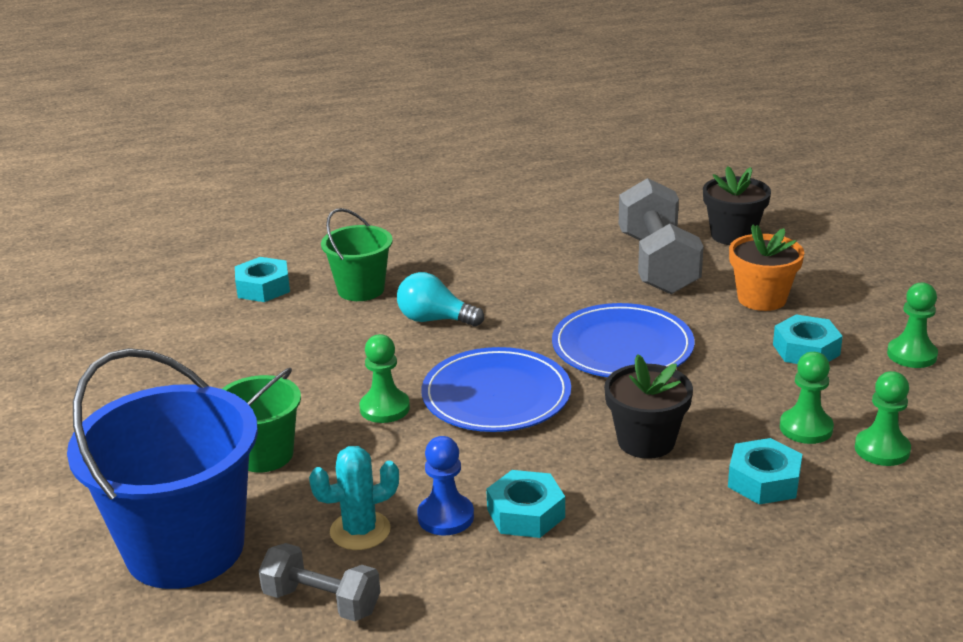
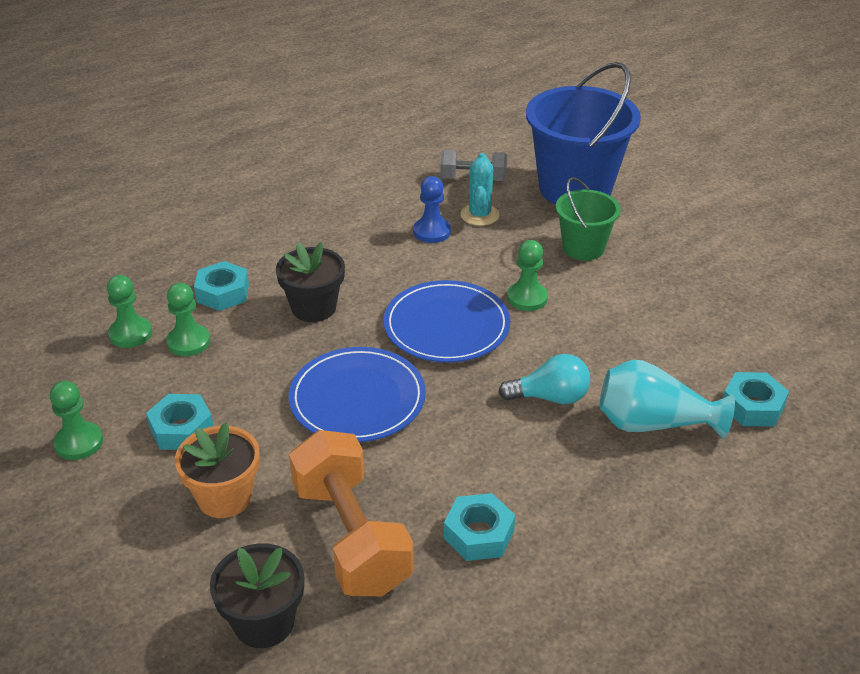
camera: 160 degrees right, 10 degrees up
turquoise cactus [309,446,399,550] -> turquoise cactus turned 45 degrees counterclockwise [460,153,500,226]
green bucket [321,208,393,301] -> turquoise vase [600,360,735,439]
turquoise nut [486,470,565,538] -> turquoise nut moved to [444,493,515,561]
grey dumbbell [619,178,704,294] -> orange dumbbell [289,430,414,596]

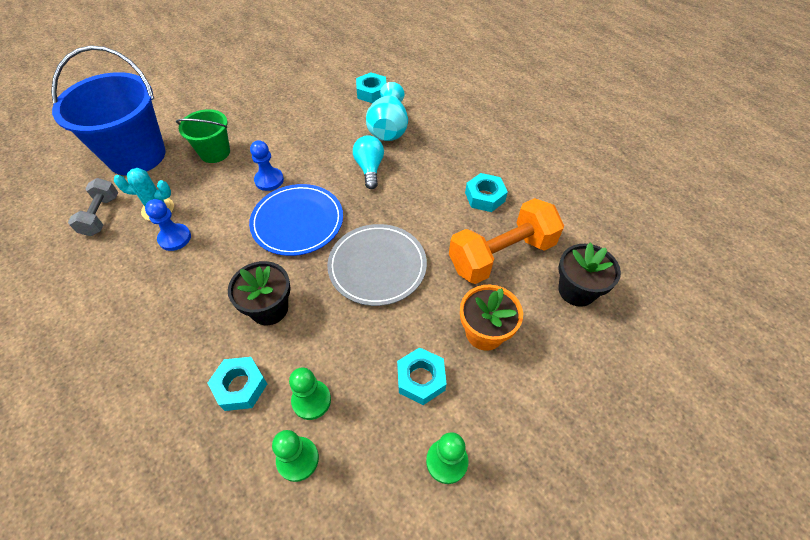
camera: 95 degrees left, 15 degrees up
blue plate [289,347,426,442] -> grey plate [327,224,427,306]
green pawn [507,240,548,311] -> blue pawn [250,140,284,191]

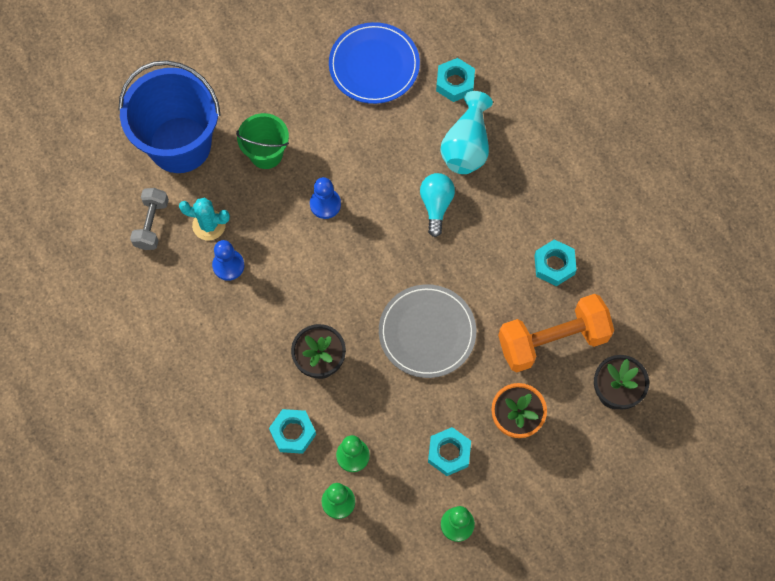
camera: 10 degrees right, 15 degrees up
blue plate [249,184,343,256] -> blue plate moved to [329,22,420,104]

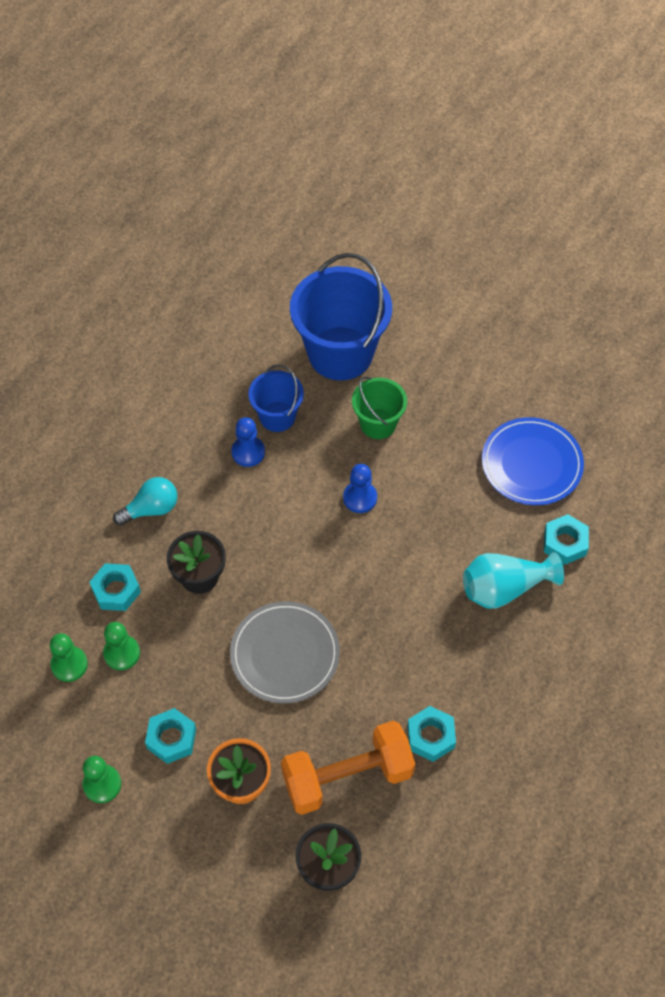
camera: 60 degrees right, 10 degrees down
grey dumbbell [130,188,169,250] -> none
turquoise cactus [179,198,230,241] -> blue bucket [248,364,304,432]
turquoise light bulb [420,173,455,237] -> turquoise light bulb moved to [113,477,177,526]
orange dumbbell [498,294,614,372] -> orange dumbbell turned 60 degrees counterclockwise [281,721,415,815]

